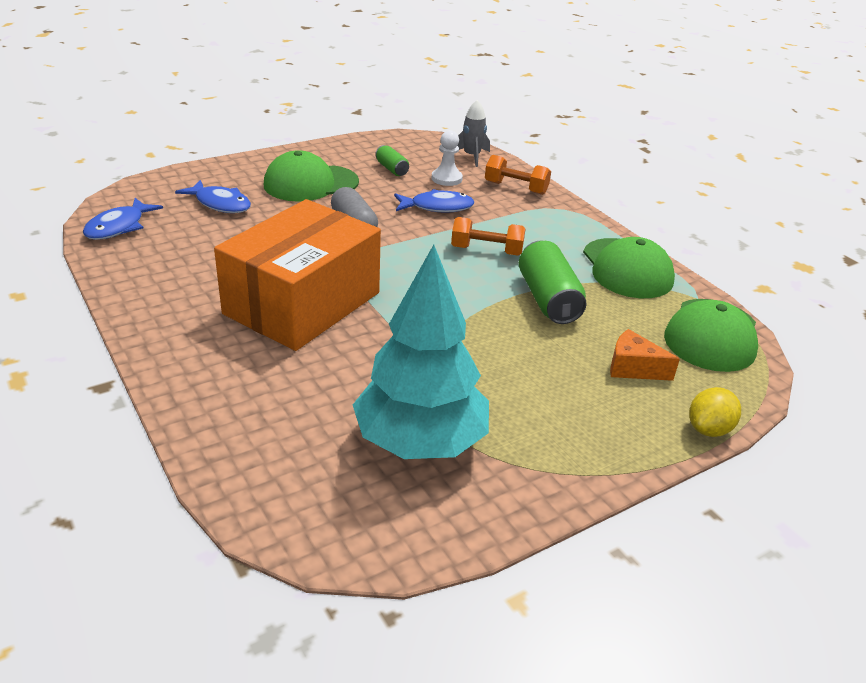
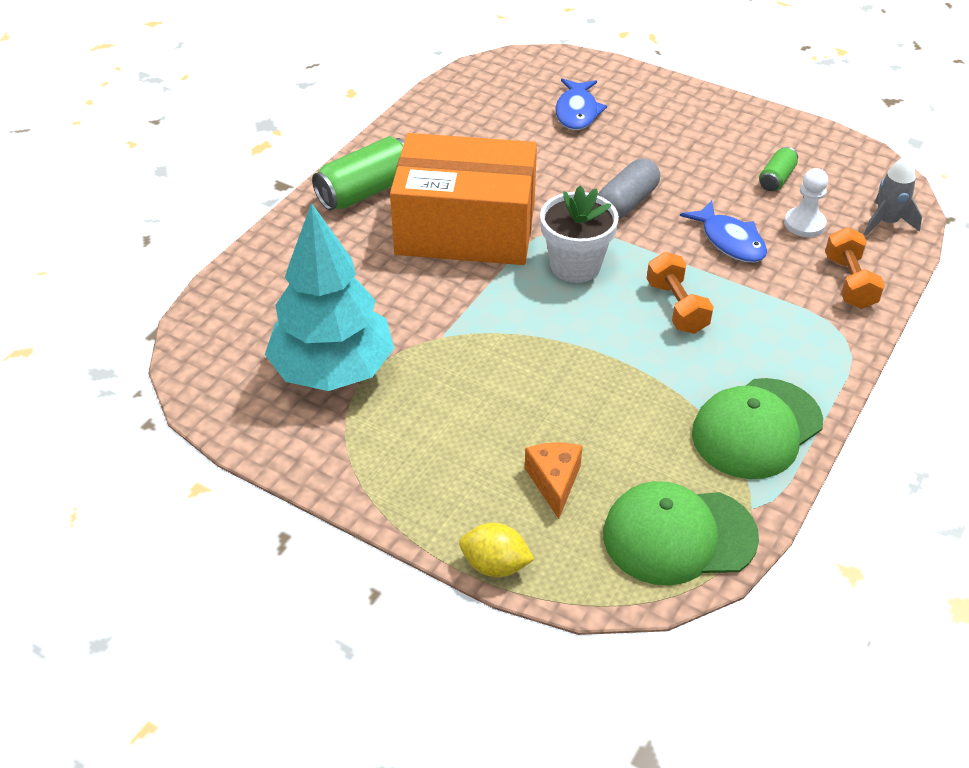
camera: 65 degrees right, 10 degrees up
blue fish [83,198,163,240] -> none
green cap [264,150,359,202] -> none
green can [519,241,586,324] -> green can moved to [312,136,405,211]
none -> white flower pot [540,186,619,283]

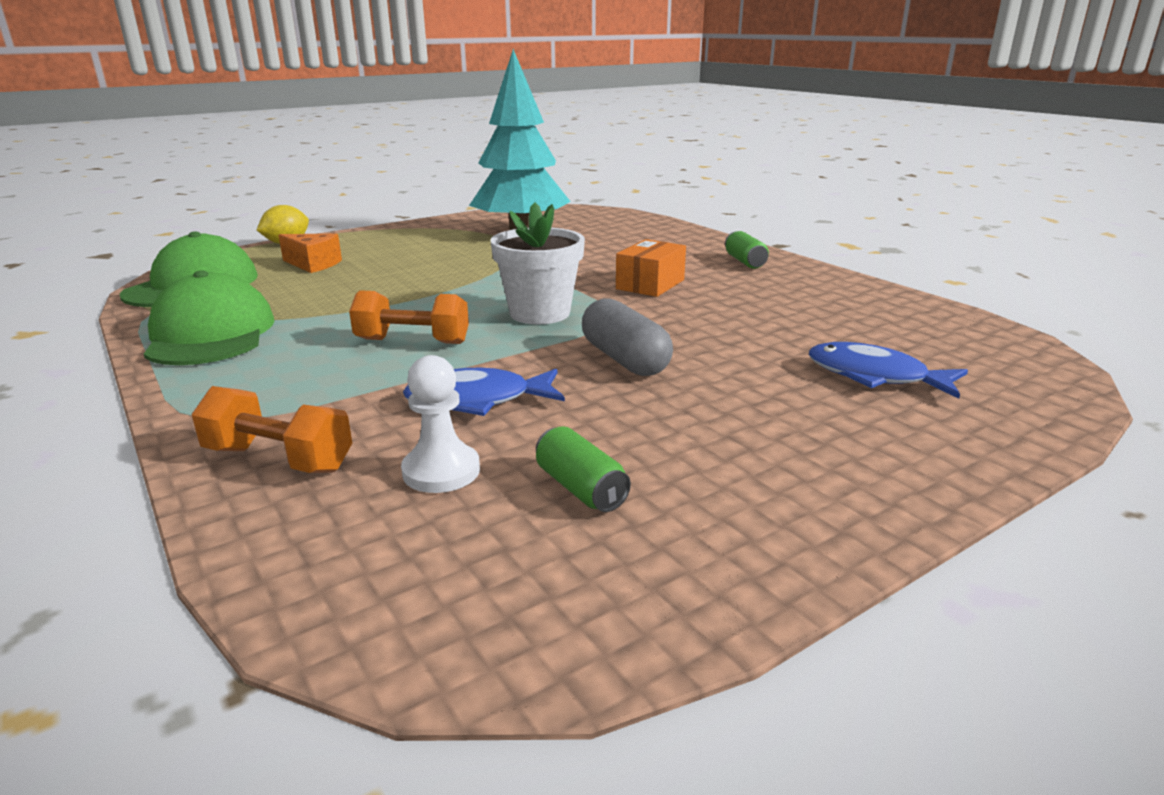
camera: 115 degrees right, 20 degrees down
green can [312,136,405,211] -> green can [725,231,769,269], size x0.54
orange box [390,133,537,265] -> orange box [616,239,686,297], size x0.43
grey rocket [864,156,922,236] -> none

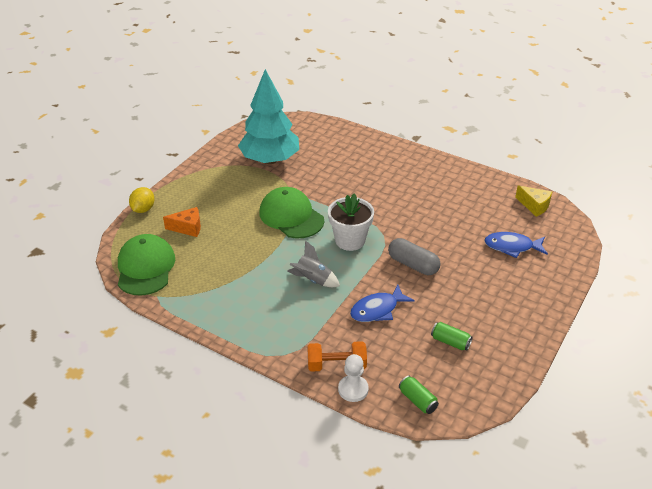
camera: 25 degrees left, 15 degrees up
green cap [144,270,275,365] -> green cap moved to [259,187,324,238]
orange dumbbell [349,290,469,344] -> grey rocket [288,240,340,287]
white pawn [401,355,480,493] -> white pawn moved to [338,354,369,402]
orange box [616,239,686,297] -> none
green can [725,231,769,269] -> green can moved to [399,376,439,414]
none -> yellow cheese [515,185,552,217]

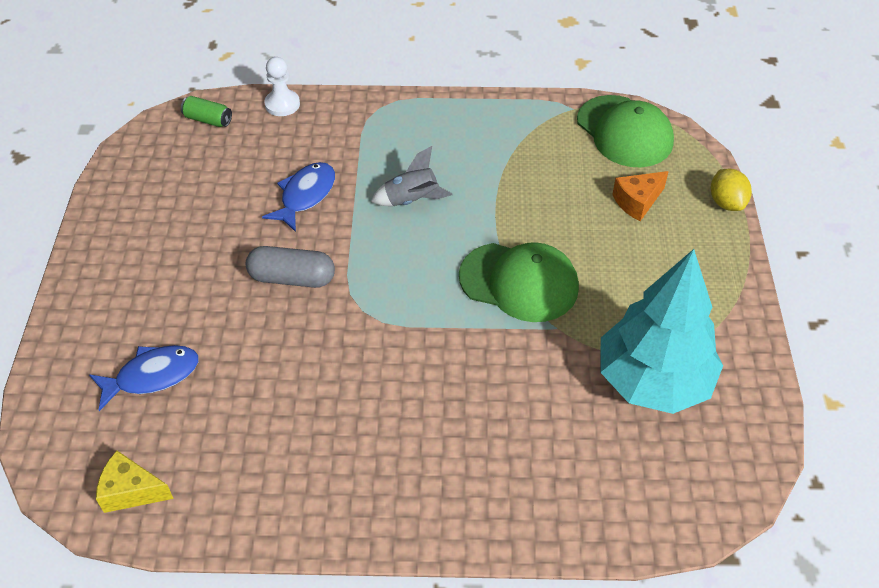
camera: 150 degrees right, 10 degrees up
orange dumbbell [307,341,367,372] -> none
white flower pot [328,193,374,251] -> none
green can [431,322,473,351] -> none

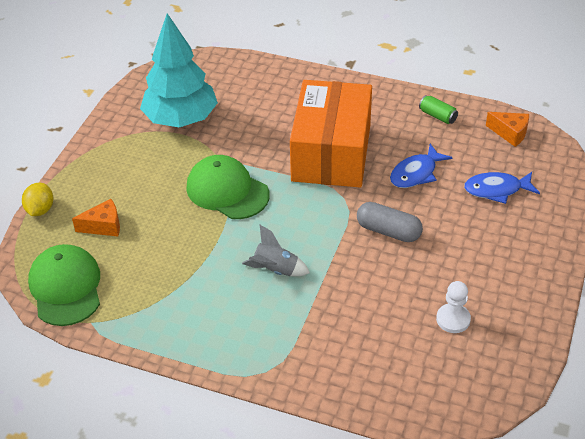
camera: 160 degrees left, 5 degrees down
yellow cheese [96,451,174,513] -> orange cheese [486,112,529,147]
green can [181,96,232,127] -> green can moved to [419,95,458,124]
blue fish [262,162,335,232] -> blue fish moved to [390,144,453,188]
white pawn [264,57,300,116] -> white pawn moved to [436,281,471,333]
none -> orange box [290,80,372,187]

